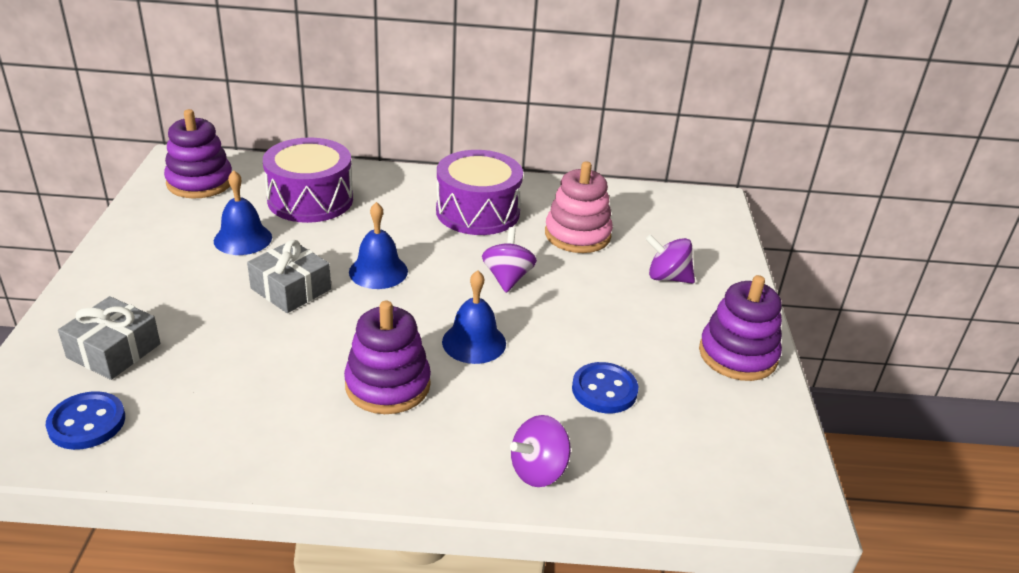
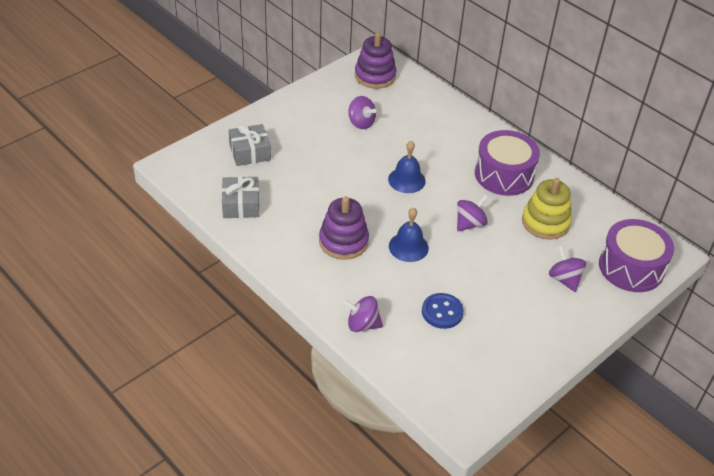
camera: 45 degrees right, 10 degrees up
blue button [46,391,125,450] -> none
blue bell [214,170,272,255] -> purple spinning top [348,96,376,129]
grey gift [247,240,331,313] -> grey gift moved to [222,176,260,218]
purple drum [263,137,353,223] -> purple drum moved to [599,219,674,292]
pink stacking toy [545,161,613,253] -> yellow stacking toy [522,178,572,240]
purple stacking toy [699,275,782,381] -> none

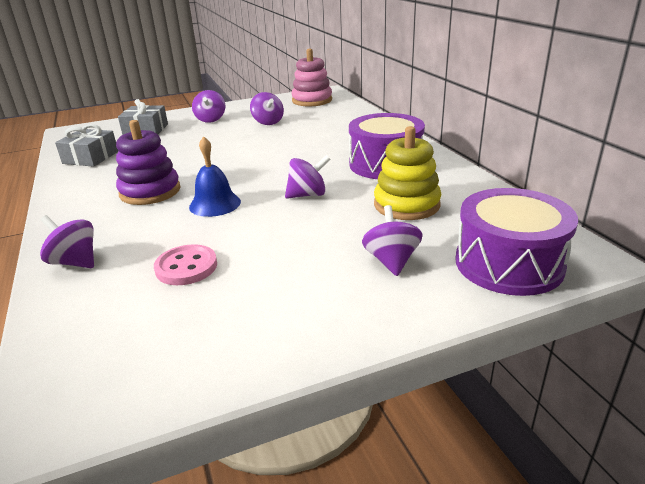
camera: 25 degrees right, 15 degrees down
purple stacking toy [355,32,396,89] -> pink stacking toy [291,48,332,106]
blue bell [388,141,426,193] -> none
blue button [422,293,464,329] -> pink button [154,244,217,285]
none -> purple spinning top [192,90,226,123]

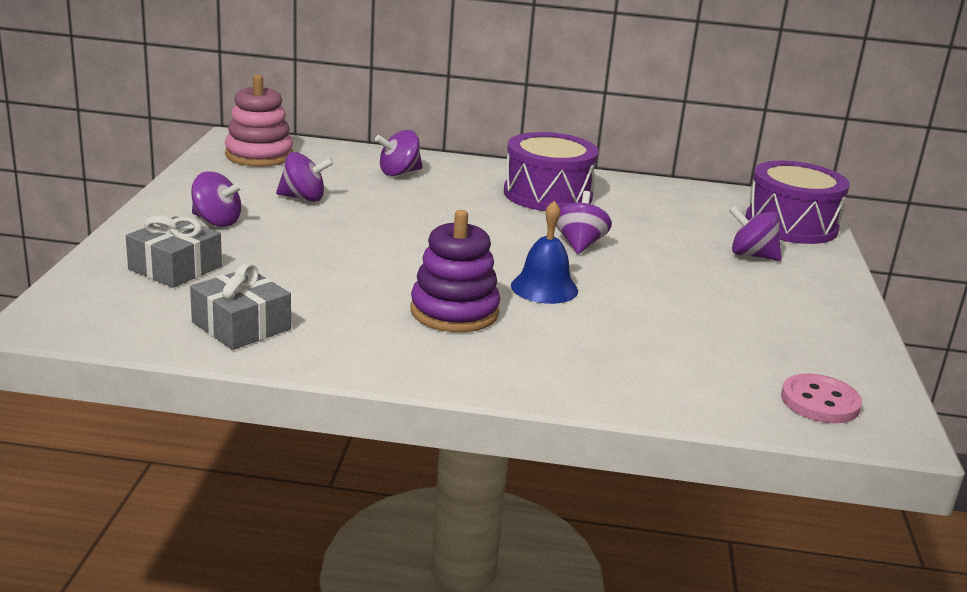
camera: 65 degrees left, 5 degrees down
purple spinning top [40,215,94,268] -> purple spinning top moved to [375,130,423,176]
pink button [154,244,217,285] -> pink button moved to [781,373,862,423]
yellow stacking toy [374,126,441,220] -> none

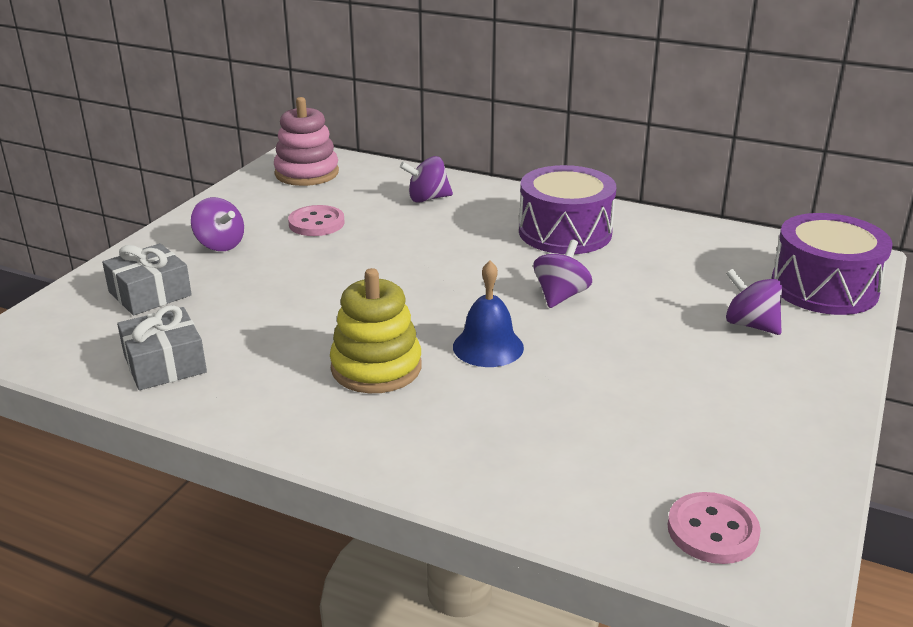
camera: 20 degrees right, 5 degrees up
purple spinning top [276,152,334,202] -> pink button [288,205,345,236]
purple stacking toy [410,210,500,332] -> yellow stacking toy [330,268,422,393]

